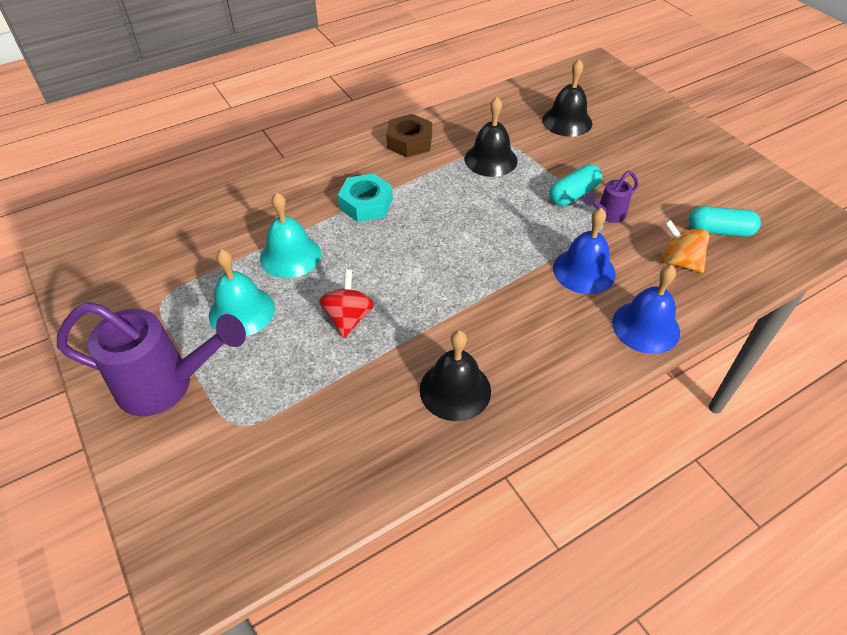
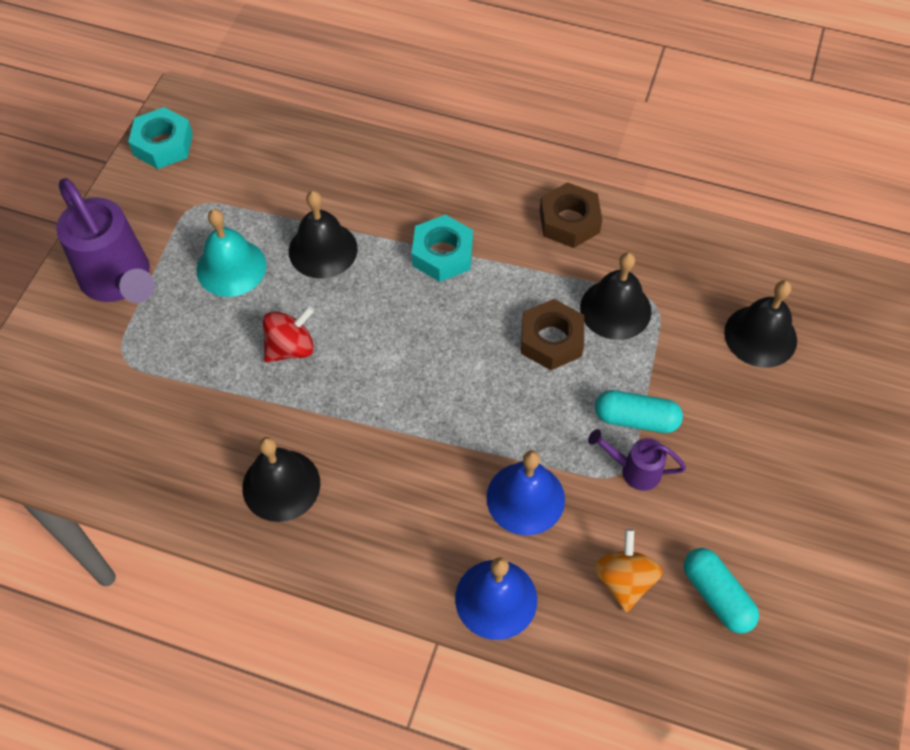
camera: 50 degrees right, 10 degrees up
turquoise bell [260,192,321,278] -> black bell [289,191,358,279]
none -> turquoise nut [128,107,193,169]
none -> brown nut [521,299,584,370]

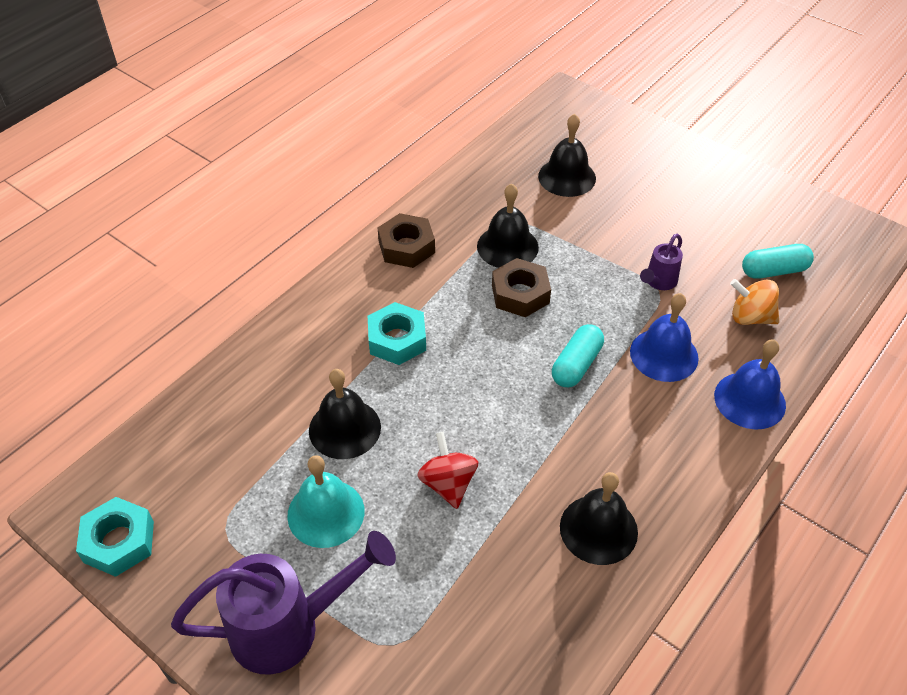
camera: 70 degrees left, 10 degrees down
turquoise capsule [595,390,683,433] -> turquoise capsule moved to [552,324,604,387]

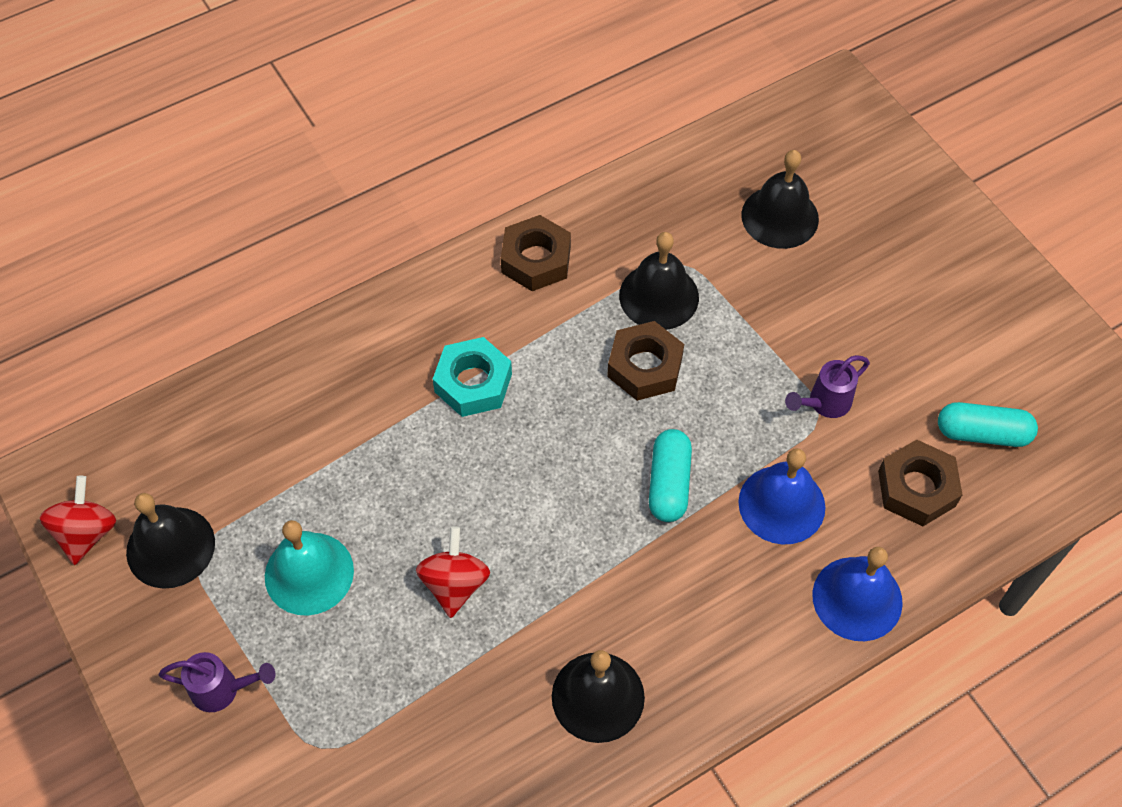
camera: 20 degrees right, 10 degrees up
turquoise nut [76,497,154,577] -> red spinning top [40,476,116,565]
purple watering can [171,531,396,675] -> purple watering can [159,652,275,712], size x0.49
black bell [309,369,381,459] -> black bell moved to [126,493,215,589]
turquoise capsule [552,324,604,387] -> turquoise capsule turned 45 degrees counterclockwise [649,429,692,522]
orange spinning top [730,279,779,325] -> brown nut [878,440,962,526]

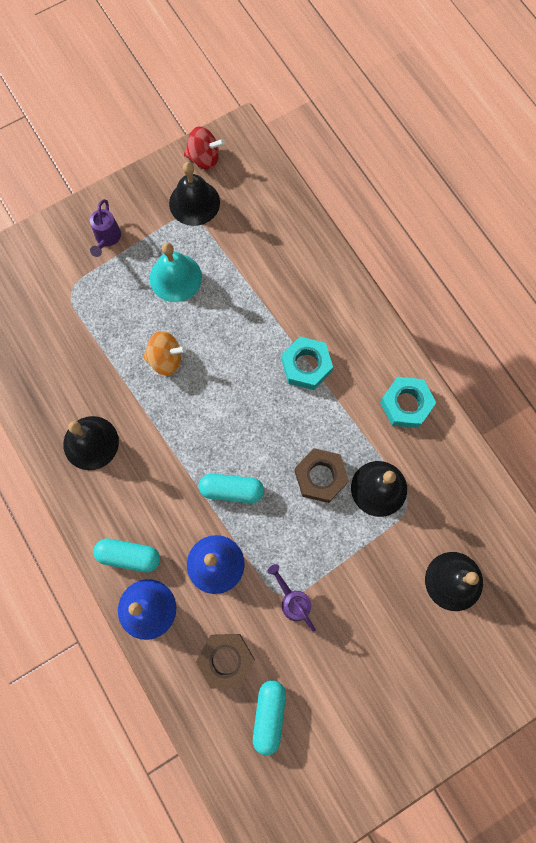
camera: 90 degrees right, 15 degrees up
red spinning top [416,526,490,618] -> orange spinning top [143,331,186,376]
brown nut [501,215,571,291] -> turquoise nut [380,377,436,428]
none -> turquoise capsule [94,539,160,573]

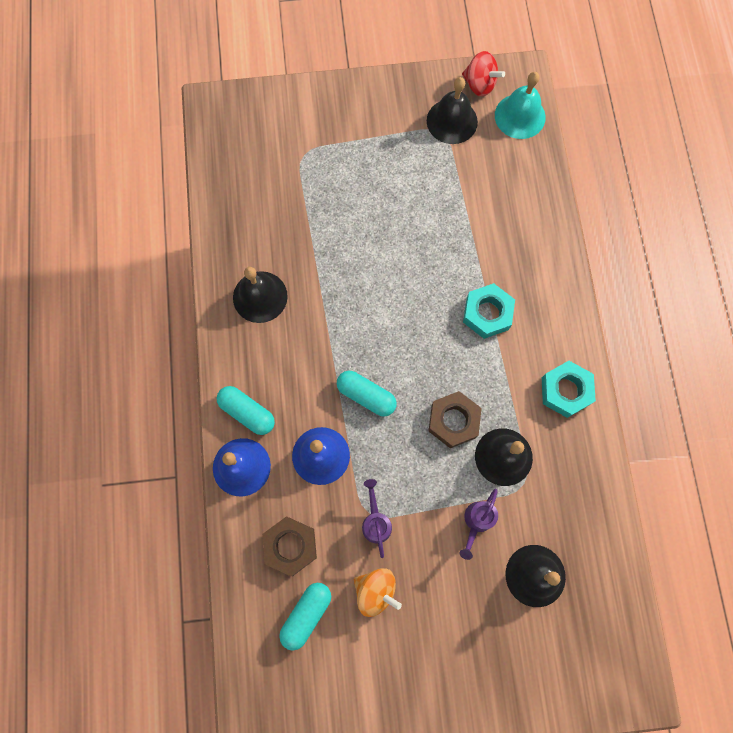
camera: 25 degrees right, 0 degrees up
purple watering can [90,199,121,257] -> purple watering can moved to [459,489,498,560]
orange spinning top [143,331,186,376] -> orange spinning top moved to [354,568,402,617]
turquoise bell [150,243,202,302] -> turquoise bell moved to [495,72,546,139]

